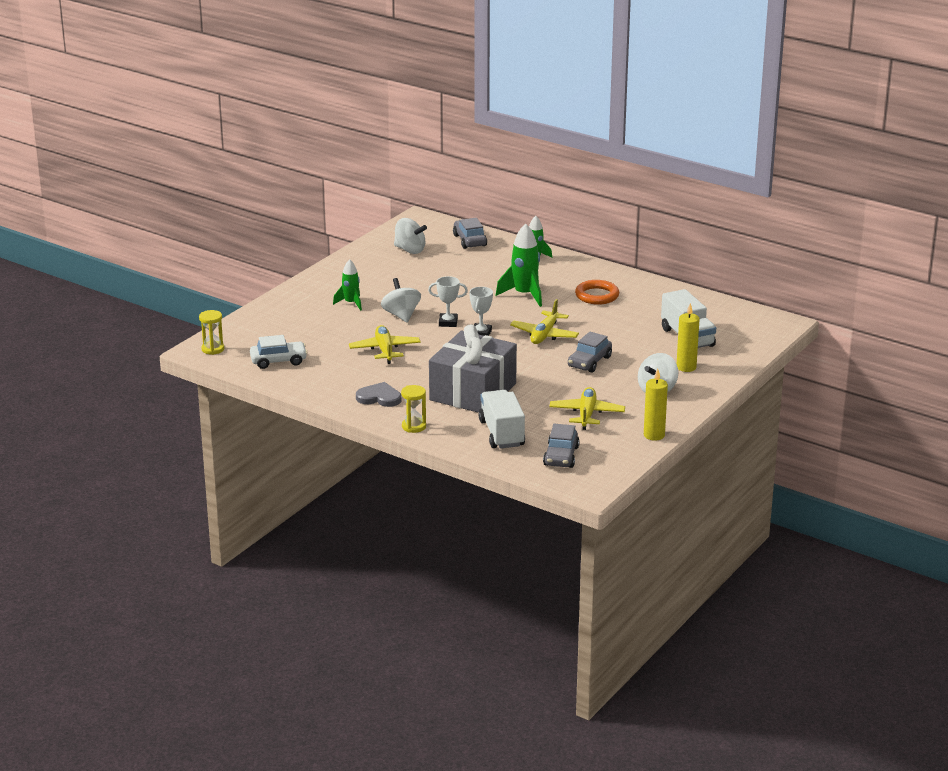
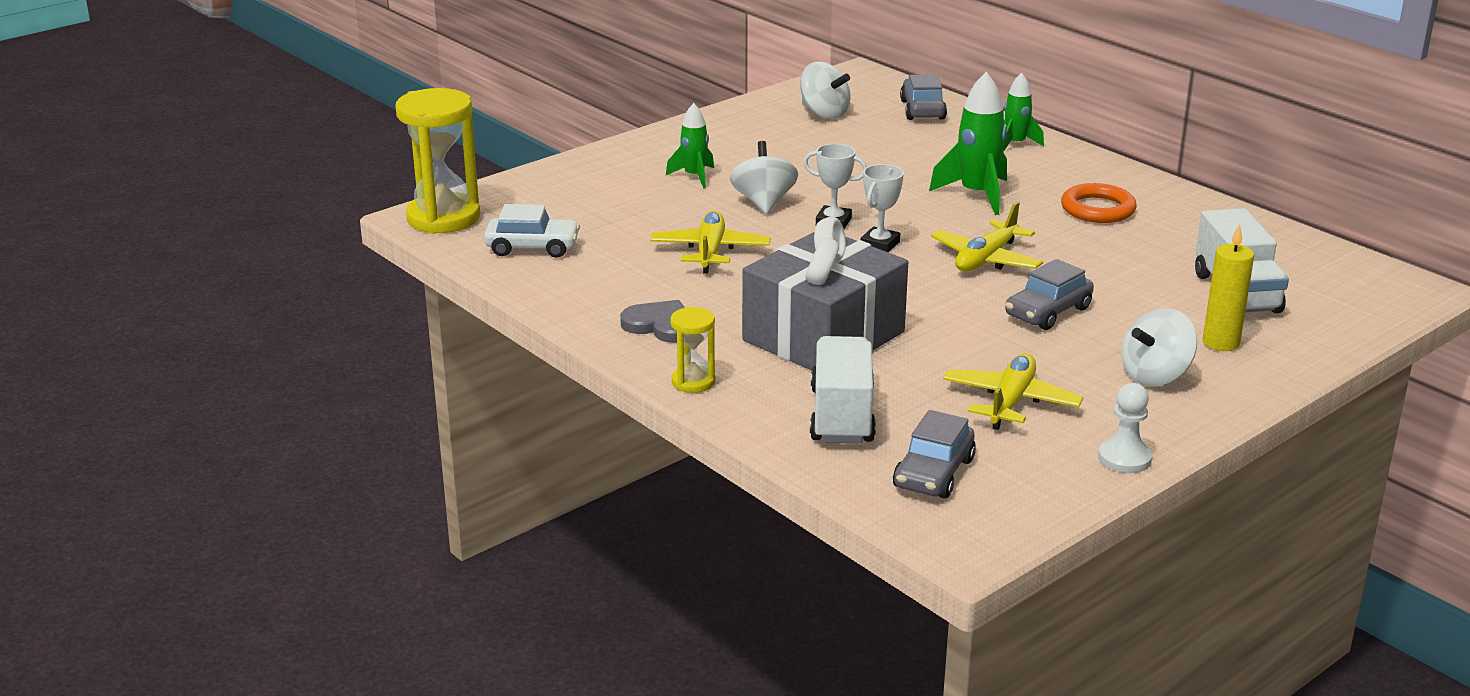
camera: 15 degrees right, 0 degrees up
yellow hourglass [199,310,224,355] -> yellow hourglass [395,88,480,234], size x1.99
yellow candle [644,368,668,441] -> white pawn [1098,383,1152,473]

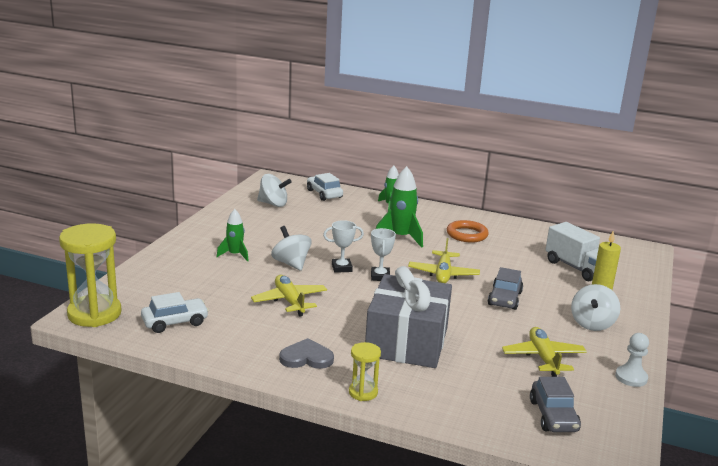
camera: 30 degrees left, 5 degrees down
white truck [810,336,876,444] -> none
grey car [900,74,947,120] -> white car [307,173,343,201]

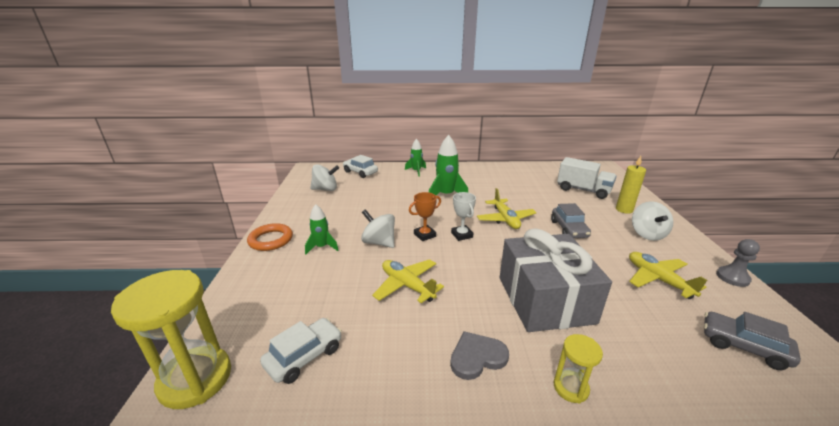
camera: 20 degrees left, 5 degrees up
white trophy [323,220,364,273] -> orange trophy [409,192,441,241]
orange ring [447,220,489,243] -> orange ring moved to [247,223,293,251]
grey car [530,377,581,432] -> grey car turned 150 degrees clockwise [704,312,801,370]
white pawn [615,333,649,387] -> grey pawn [716,239,760,287]

